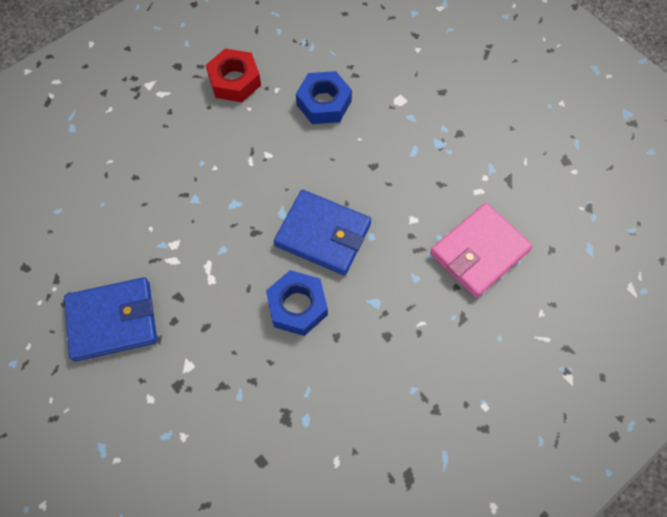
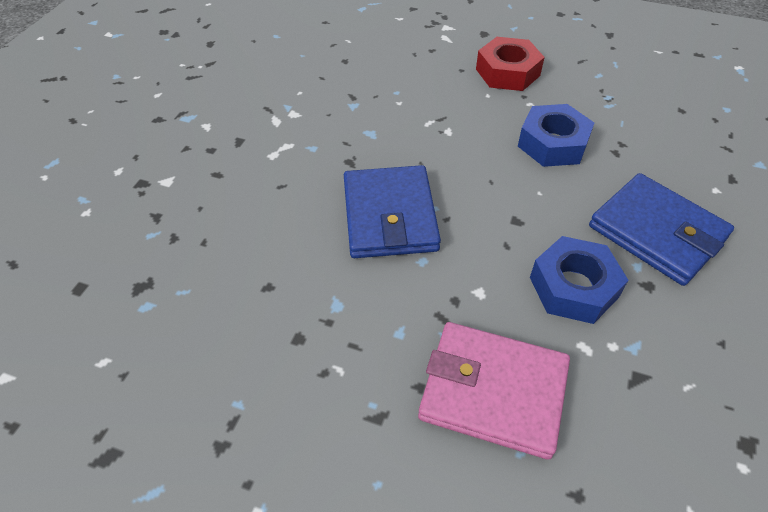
camera: 60 degrees right, 15 degrees down
blue wallet [64,277,157,361] -> blue wallet moved to [589,173,734,286]
blue nut [266,270,328,336] -> blue nut moved to [530,236,628,324]

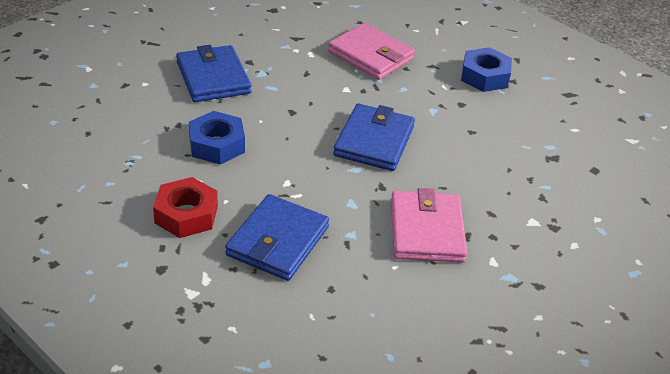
camera: 160 degrees left, 10 degrees down
blue nut [530,236,628,324] -> blue nut moved to [461,47,512,92]
none -> blue wallet [225,194,329,281]
none -> pink wallet [391,188,467,263]

